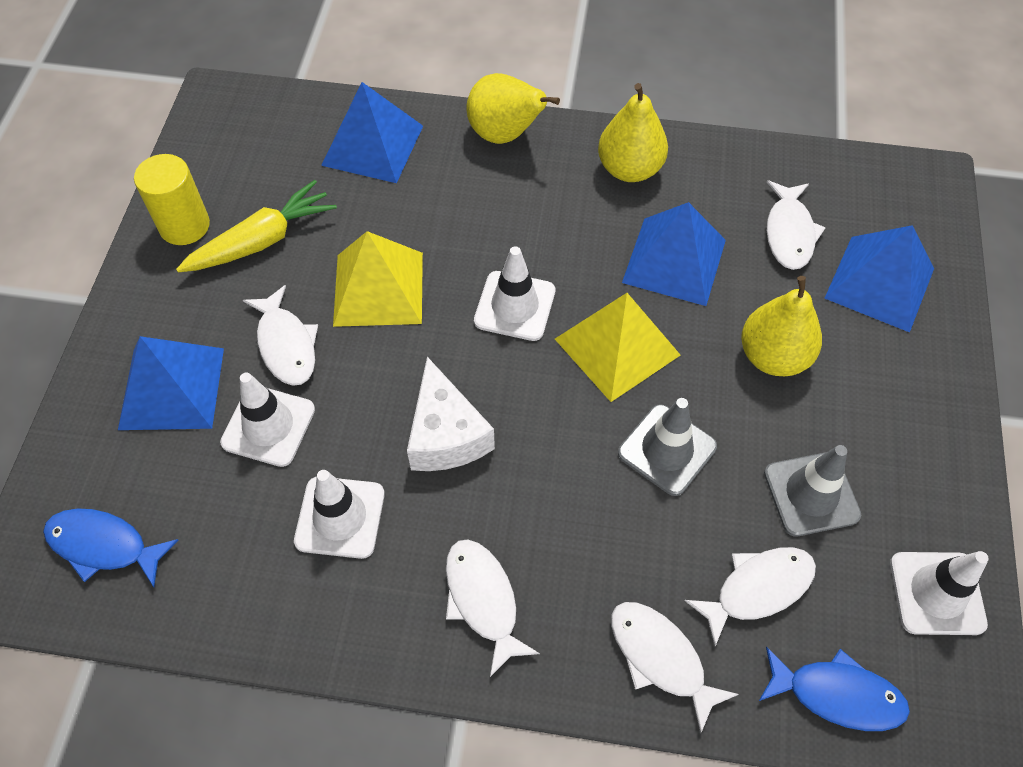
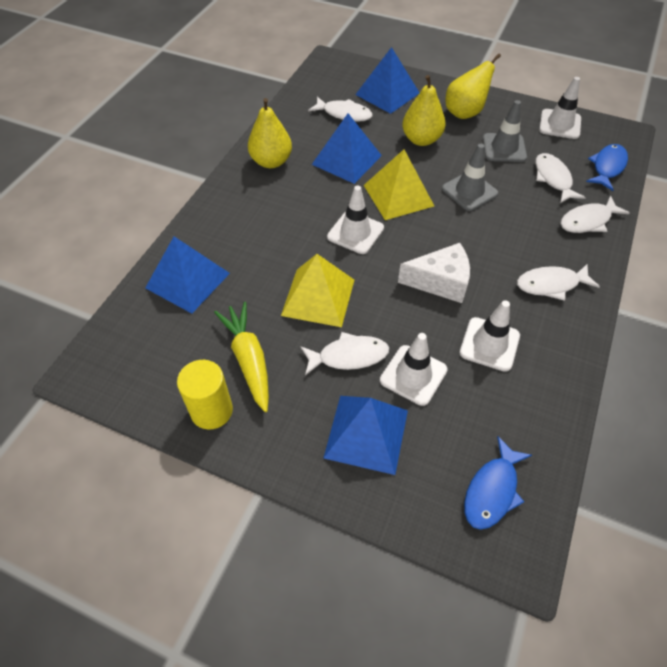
camera: 75 degrees left, 5 degrees down
yellow pear [467,73,560,144] -> yellow pear moved to [446,53,501,119]

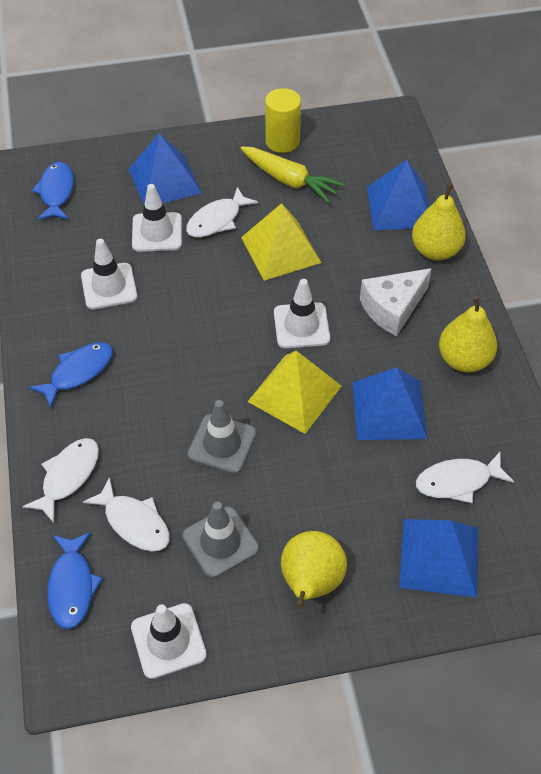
camera: 145 degrees right, 0 degrees up
white cheese [398,243,470,303] -> white cheese moved to [360,268,432,336]
yellow pear [402,75,445,146] -> yellow pear moved to [412,183,466,261]
white fish [517,264,600,301] -> blue fish [29,342,113,409]

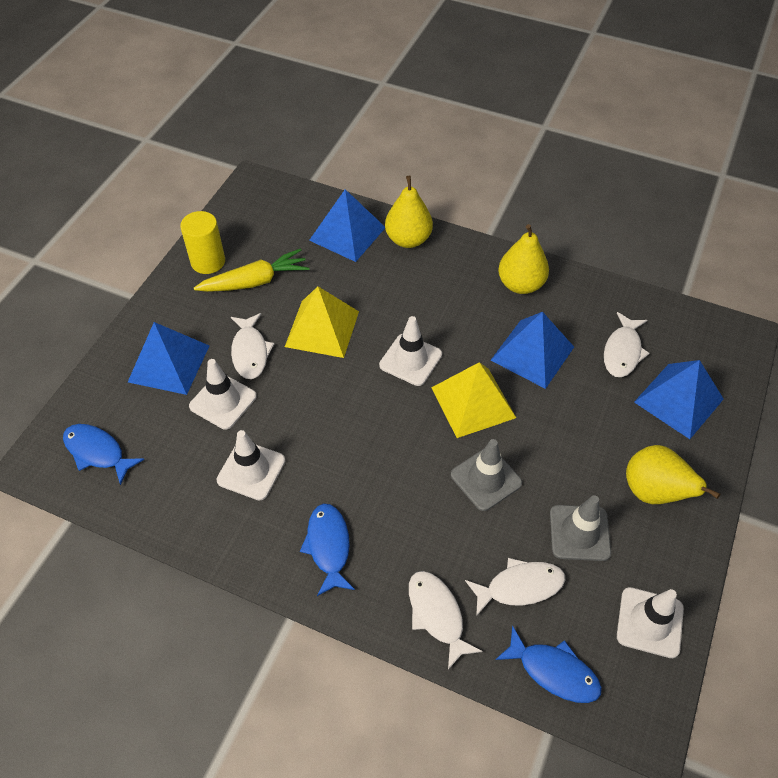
camera: 55 degrees left, 0 degrees up
white cheese [360,268,432,336] -> none

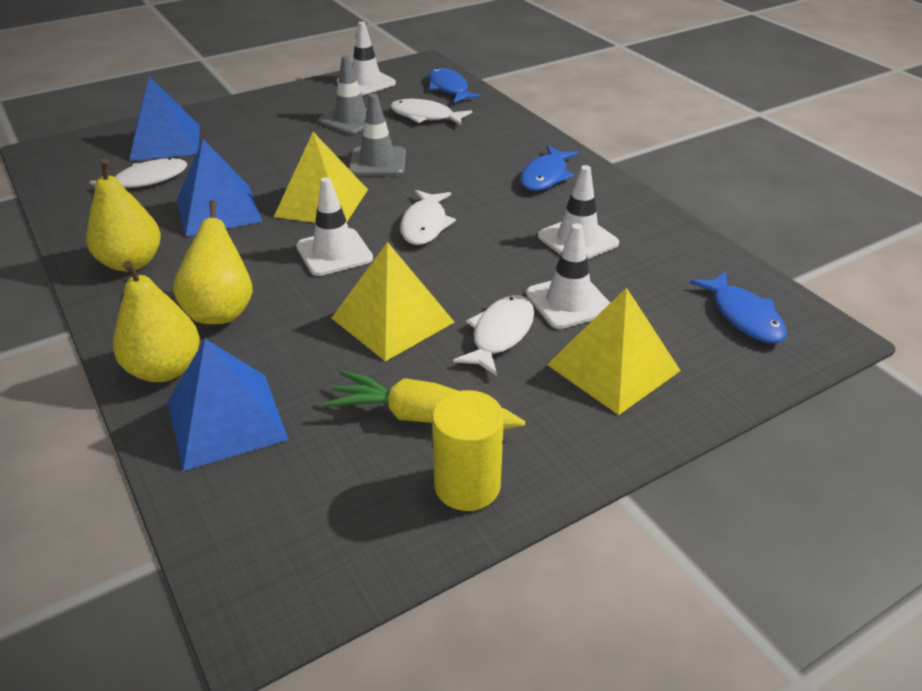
camera: 145 degrees left, 15 degrees down
blue pyramid [128,322,209,395] -> yellow pyramid [547,287,681,415]
white fish [409,571,483,670] -> white fish moved to [400,190,456,245]
yellow pear [626,445,720,504] -> yellow pear moved to [173,200,253,324]

